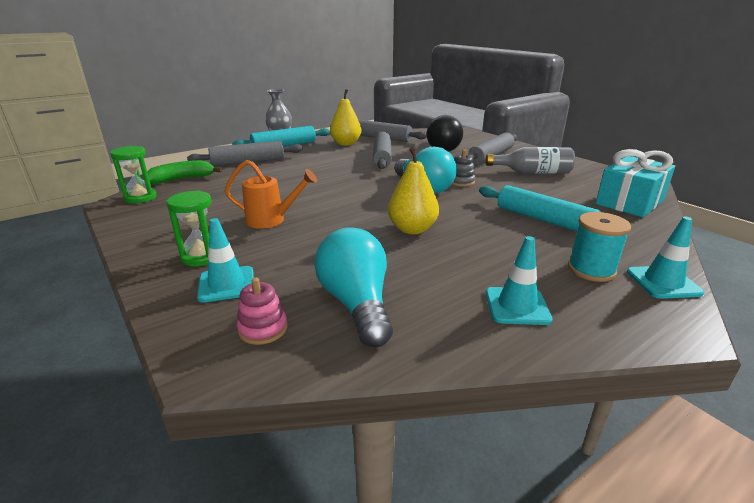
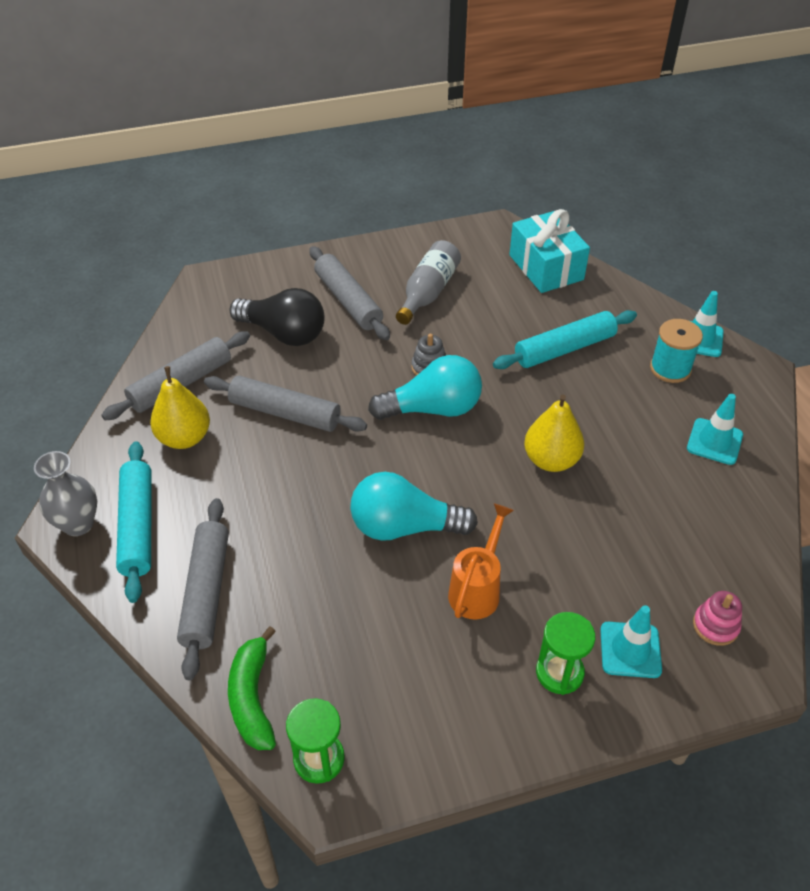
camera: 70 degrees left, 20 degrees up
turquoise light bulb [314,227,393,347] -> turquoise light bulb moved to [350,472,478,541]

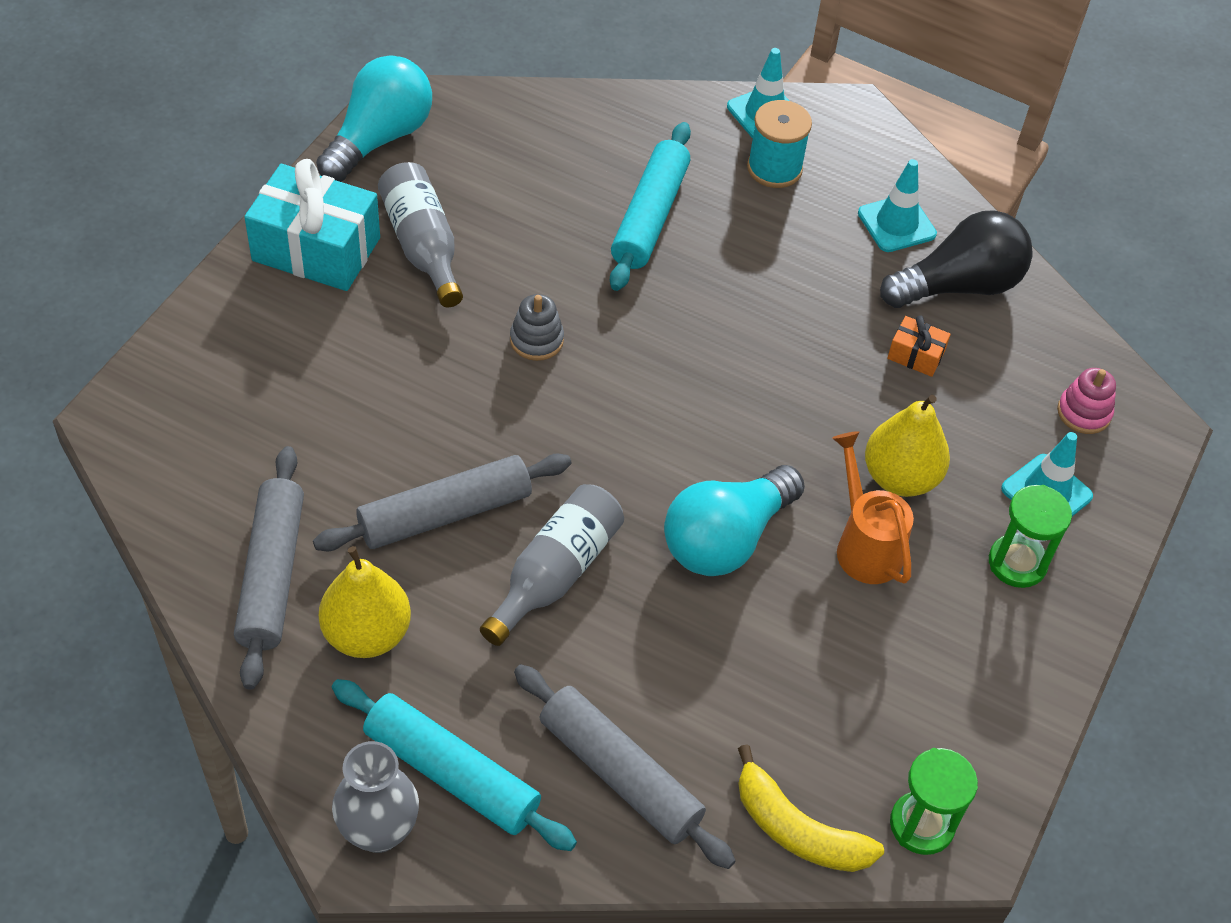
camera: 50 degrees left, 5 degrees up
green banana [228,626,276,750] -> yellow banana [738,744,884,872]
black light bulb [230,288,325,346] -> black light bulb moved to [880,210,1033,308]
grey rolling pin [309,246,390,340] -> none
turquoise light bulb [368,355,482,420] -> turquoise light bulb moved to [316,55,432,182]
turquoise gift [509,209,590,293] -> turquoise gift moved to [245,159,380,291]
yellow pear [524,394,584,472] -> yellow pear moved to [865,395,950,497]
none -> grey bottle [480,484,624,646]
none -> orange gift [887,316,951,377]

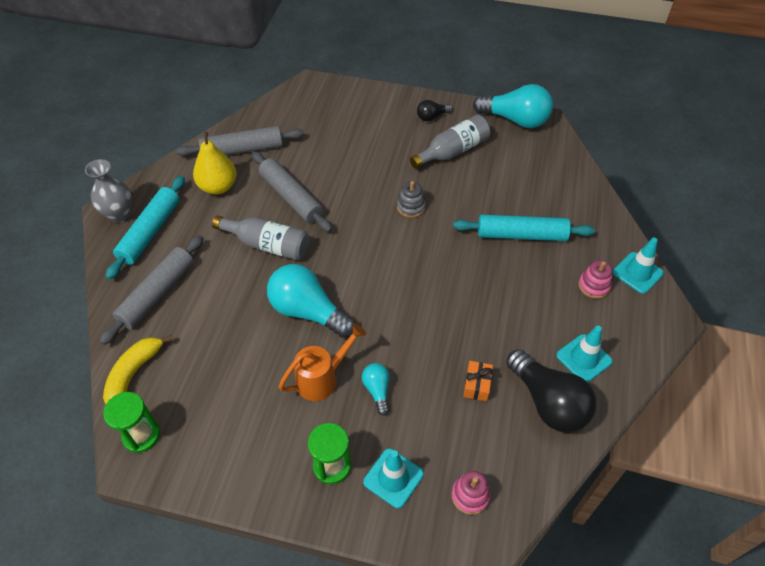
camera: 80 degrees right, 0 degrees up
turquoise gift [245,159,380,291] -> black light bulb [417,100,453,121]
turquoise spool [747,100,812,188] -> pink stacking toy [578,260,612,299]
yellow pear [865,395,950,497] -> turquoise light bulb [362,363,390,416]

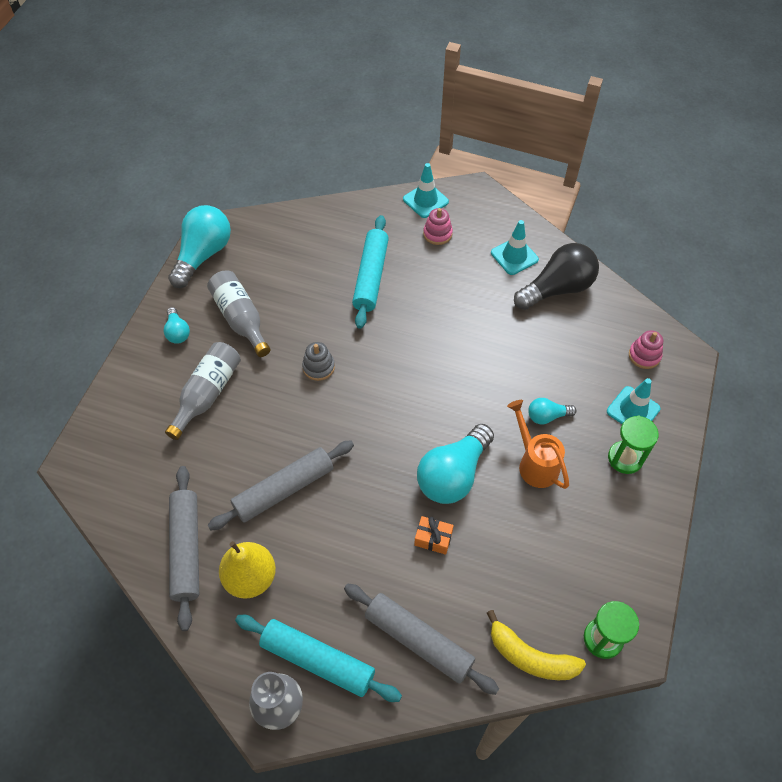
camera: 85 degrees left, 5 degrees up
grey bottle [212,216,309,261] -> grey bottle moved to [165,342,241,440]
black light bulb [417,100,453,121] -> turquoise light bulb [163,307,190,344]
orange gift [463,361,493,401] -> orange gift moved to [414,516,454,555]

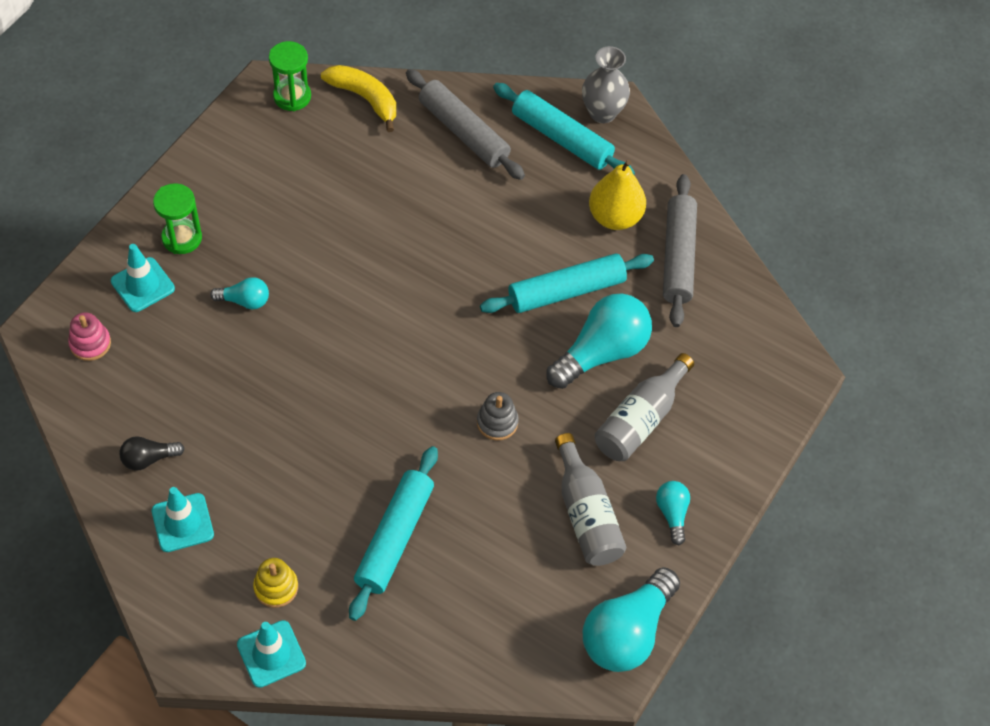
camera: 170 degrees left, 0 degrees up
grey rolling pin [208,441,354,531] -> turquoise rolling pin [480,254,654,313]
orange gift [414,516,454,555] -> none
turquoise light bulb [417,424,494,504] -> turquoise light bulb moved to [547,294,652,389]
pink stacking toy [423,208,453,245] -> yellow stacking toy [253,558,298,608]
orange watering can [507,400,569,489] -> none
black light bulb [514,243,599,310] -> black light bulb [119,436,185,471], size x0.50

